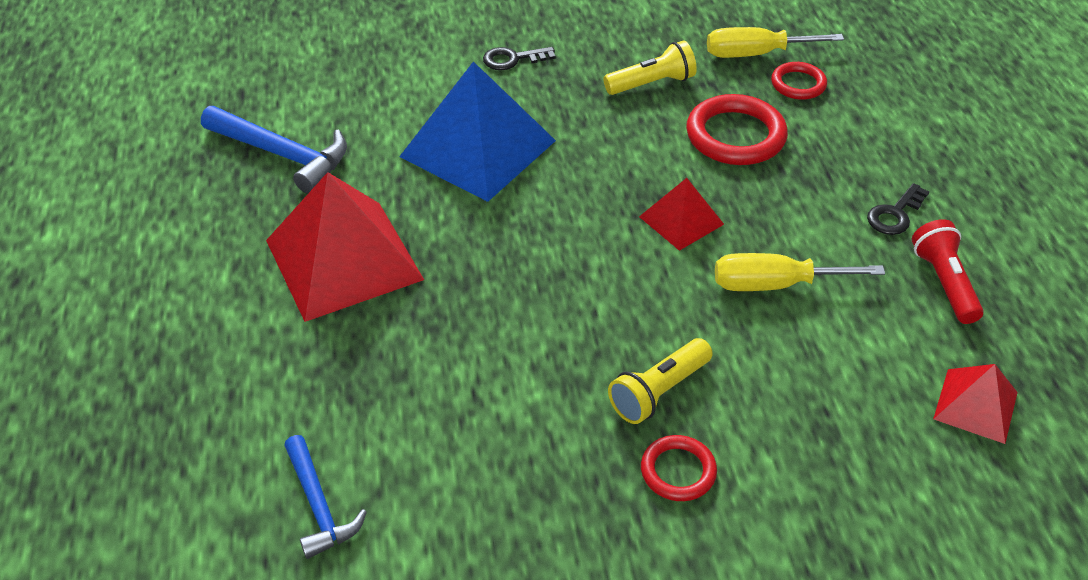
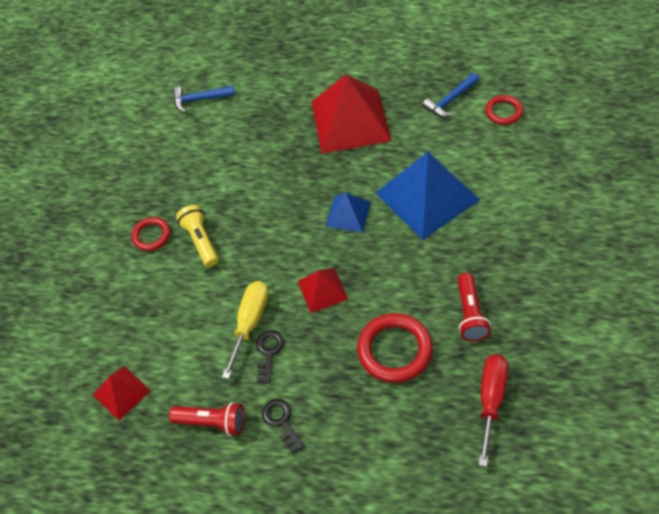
camera: 115 degrees right, 10 degrees up
blue hammer [201,106,347,194] -> blue hammer [422,73,479,117], size x0.65
black key [483,47,555,70] -> black key moved to [256,330,284,384]
yellow flashlight [603,40,697,95] -> red flashlight [458,273,491,341]
yellow screwdriver [707,27,844,58] -> red screwdriver [479,354,508,467]
red ring [771,62,827,100] -> red ring moved to [485,95,523,125]
none -> blue pyramid [325,193,371,233]

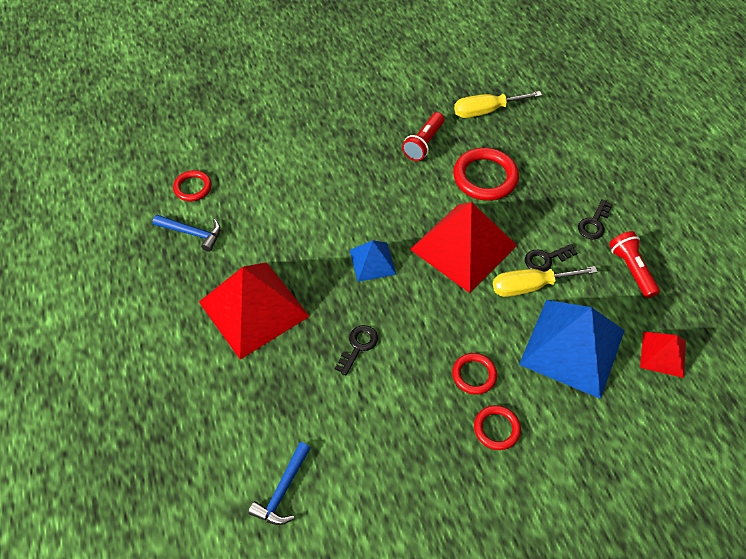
camera: 125 degrees left, 0 degrees up
blue hammer [173,86,235,112] -> blue hammer turned 60 degrees clockwise [248,442,311,525]
yellow flashlight [176,205,218,267] -> red ring [452,353,497,395]
red pyramid [298,268,348,313] -> red pyramid [410,202,517,293], size x1.97
blue pyramid [376,152,480,240] -> blue pyramid moved to [519,300,625,399]
red flashlight [458,273,491,341] -> red flashlight turned 150 degrees clockwise [402,112,444,161]
red screwdriver [479,354,508,467] -> yellow screwdriver [454,91,542,118]
none -> black key [335,325,378,376]

